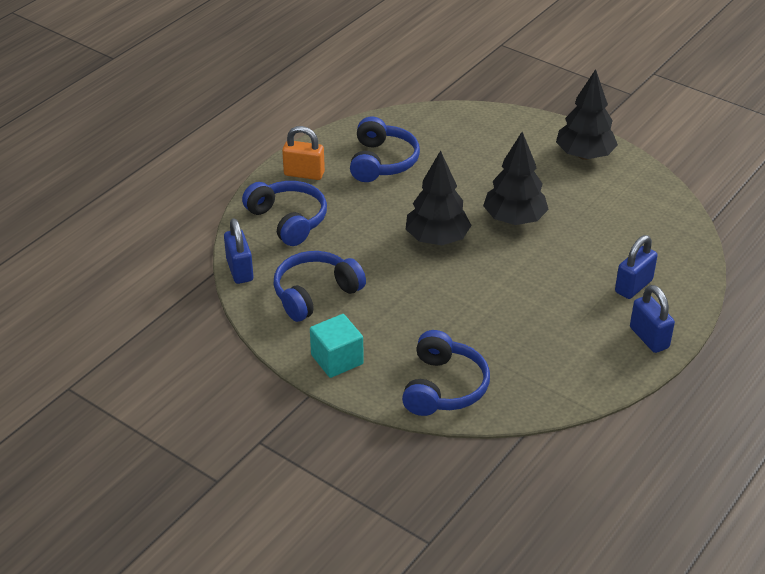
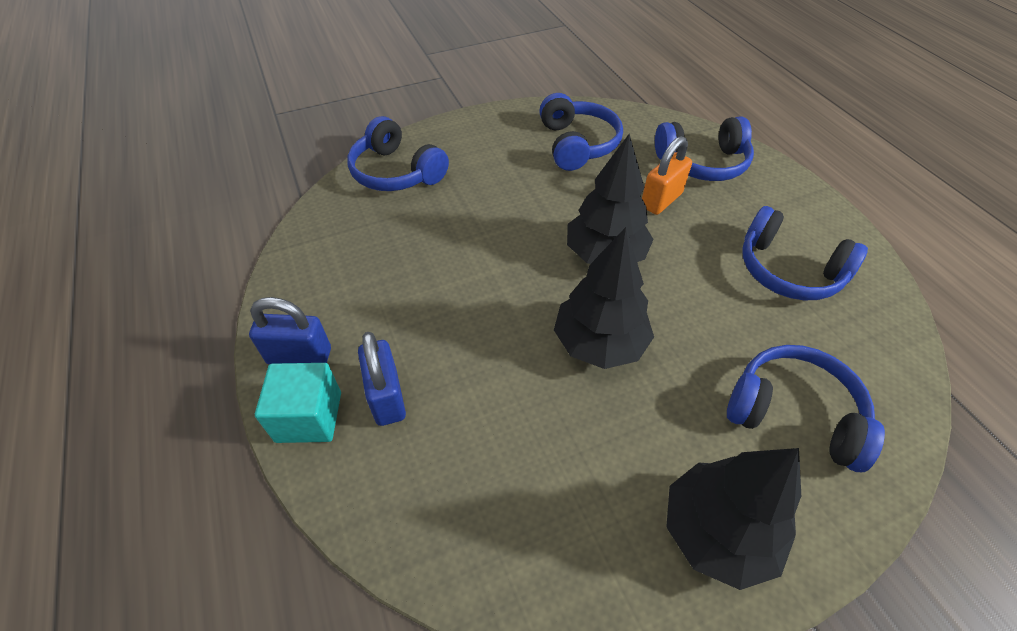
camera: 120 degrees right, 10 degrees up
blue padlock [224,218,253,284] -> none
orange padlock [282,126,325,180] -> orange padlock moved to [642,136,692,215]
turquoise cube [310,314,364,378] -> turquoise cube moved to [255,363,341,443]
none -> blue headphones [727,345,885,472]

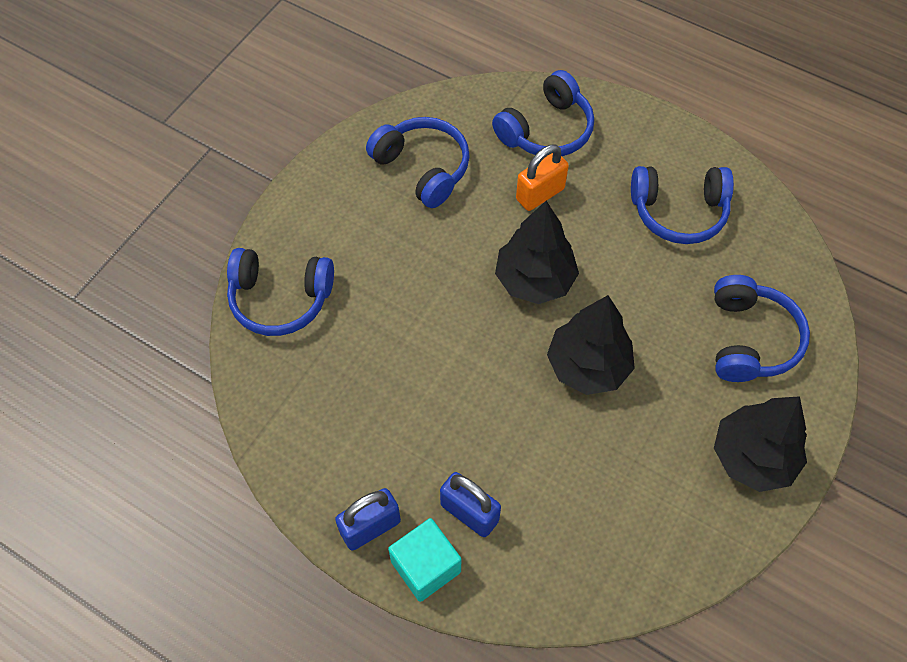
camera: 35 degrees left, 10 degrees up
orange padlock [642,136,692,215] -> orange padlock turned 45 degrees clockwise [516,144,569,211]
blue headphones [727,345,885,472] -> blue headphones turned 105 degrees clockwise [714,275,810,382]

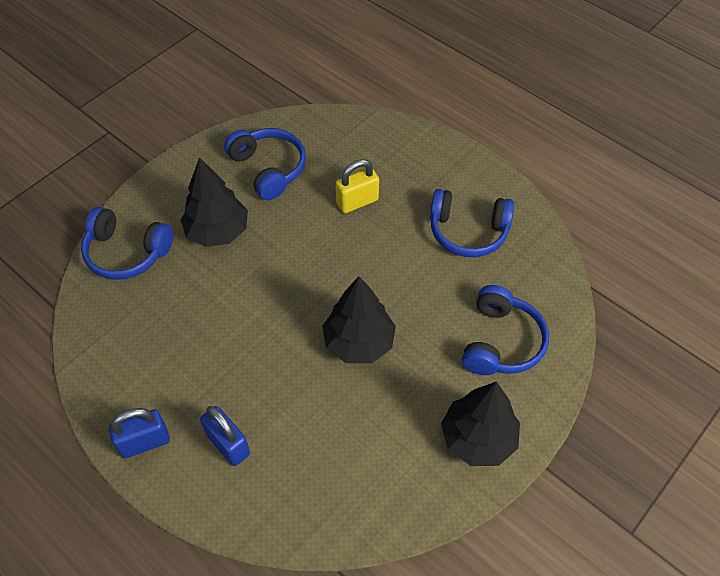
camera: 10 degrees right, 5 degrees down
turquoise cube [388,518,462,602] -> none
blue headphones [492,70,594,156] -> none
black tree [495,201,579,304] -> black tree moved to [181,157,248,247]
orange padlock [516,144,569,211] -> yellow padlock [335,159,379,213]

